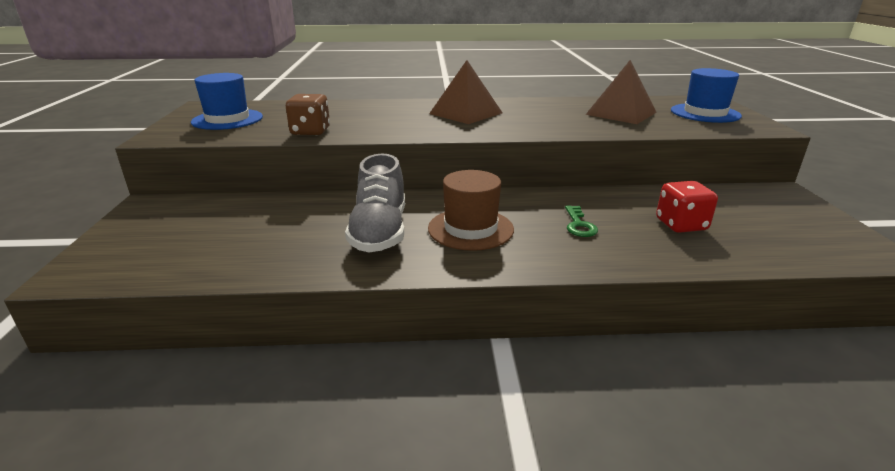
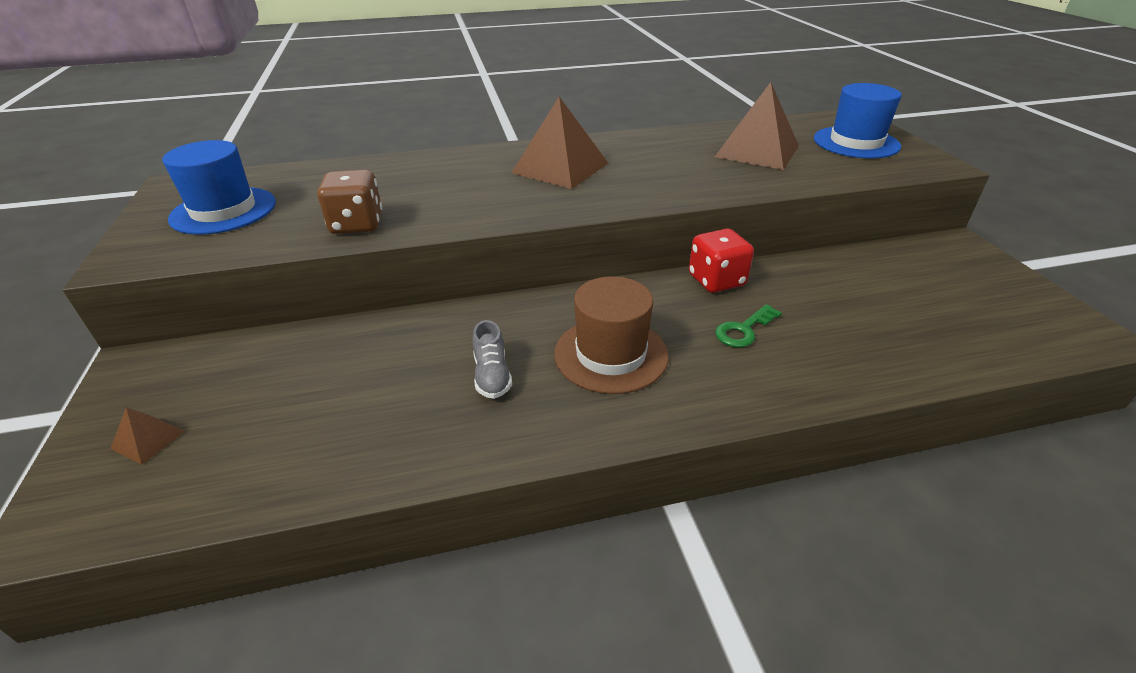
camera: 10 degrees left, 10 degrees up
grey shoe [345,154,405,253] -> grey shoe [473,320,512,399], size x0.49
green key [565,206,598,237] -> green key turned 60 degrees clockwise [715,304,782,348]
red dice [656,181,718,233] -> red dice moved to [689,229,754,293]
none -> brown pyramid [110,407,185,465]

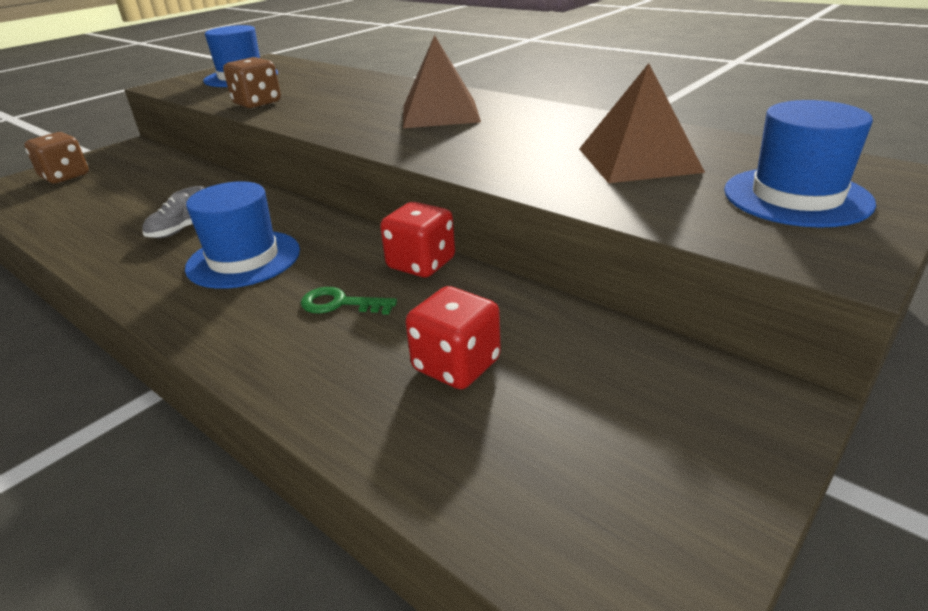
camera: 55 degrees right, 5 degrees down
brown pyramid [110,407,185,465] -> brown dice [24,132,89,183]
brown hat [554,276,668,394] -> blue hat [185,181,300,289]
none -> red dice [406,286,501,389]

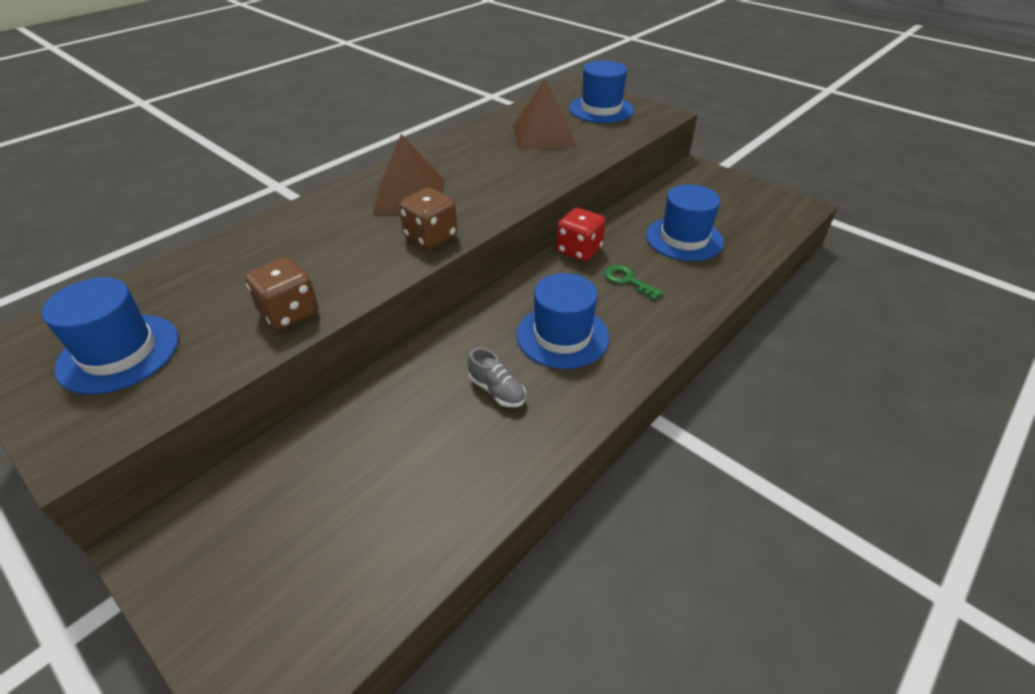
camera: 90 degrees left, 10 degrees up
brown dice [24,132,89,183] -> brown dice moved to [399,188,457,249]
green key [301,287,397,315] -> green key turned 120 degrees clockwise [604,265,663,300]
red dice [406,286,501,389] -> blue hat [646,184,724,261]

